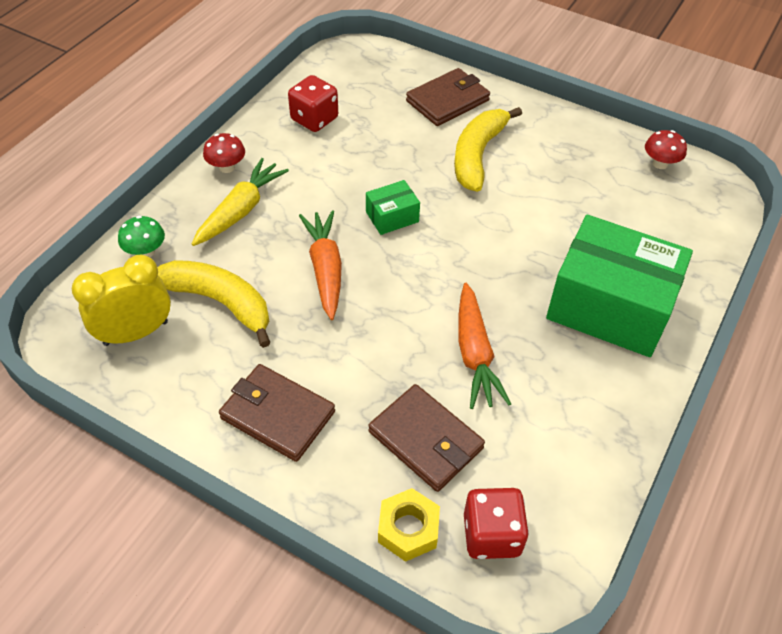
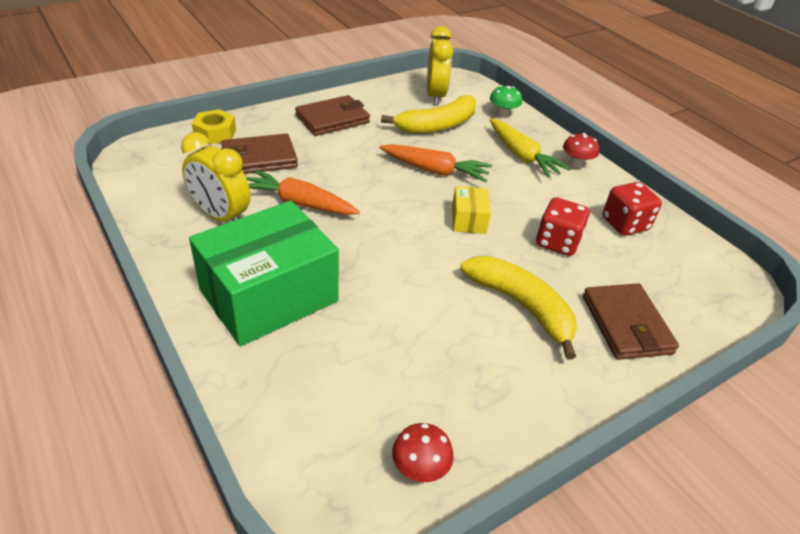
camera: 115 degrees right, 10 degrees down
green box [366,180,420,235] -> yellow box [452,186,491,234]
red dice [464,488,529,559] -> red dice moved to [536,197,590,256]
none -> yellow clock [181,132,251,221]

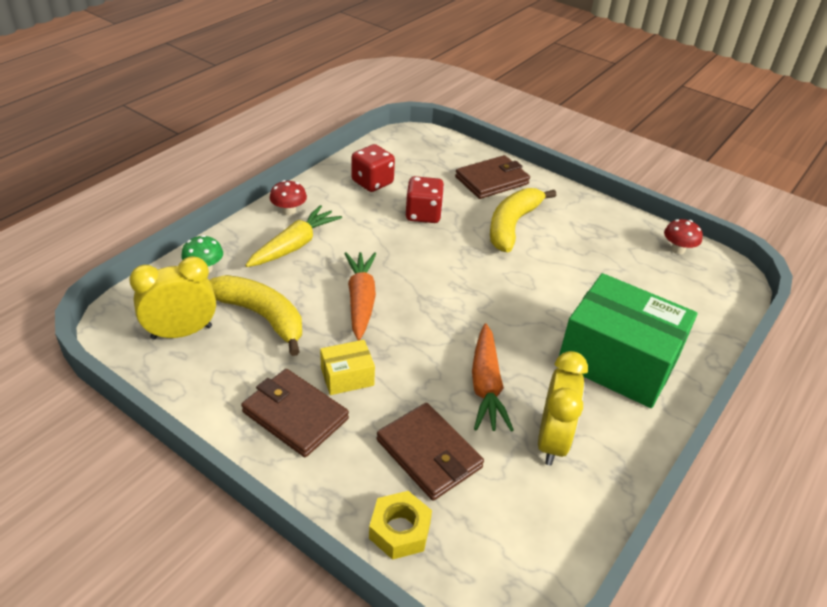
camera: 110 degrees left, 0 degrees up
yellow box [452,186,491,234] -> yellow box moved to [320,340,375,395]

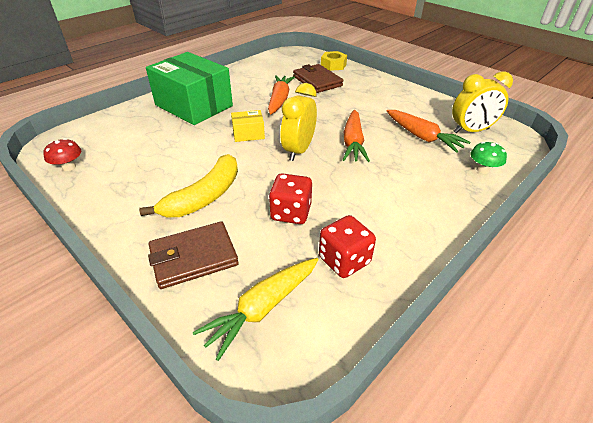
camera: 170 degrees left, 0 degrees up
yellow banana [209,275,302,356] -> orange carrot [387,110,471,153]
brown wallet [241,369,349,457] -> none
yellow carrot [245,205,342,267] -> yellow carrot moved to [193,258,318,361]
red mushroom [270,180,307,215] -> none
yellow box [320,340,375,395] -> yellow box moved to [231,110,265,142]
yellow clock [538,351,588,466] -> yellow clock moved to [280,83,317,161]

